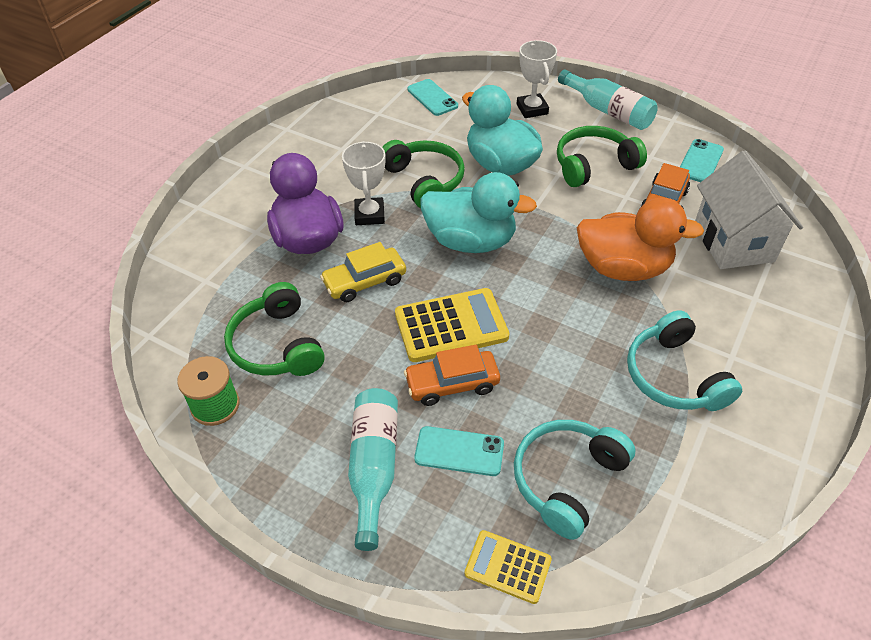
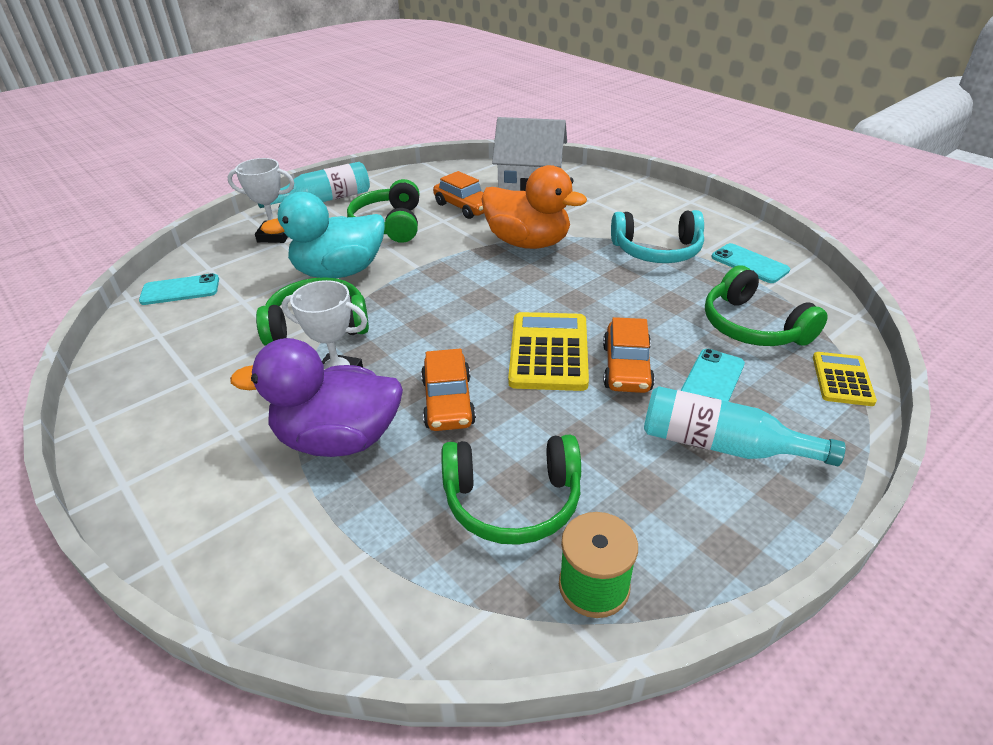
camera: 70 degrees left, 10 degrees down
yellow car [320,242,406,302] -> orange car [421,349,476,431]
turquoise duck [421,172,537,253] -> none
yellow calculator [465,530,552,604] -> yellow calculator turned 150 degrees clockwise [813,352,877,406]
turquoise headphones [514,420,636,540] -> green headphones [705,265,828,346]
orange duck [577,197,705,281] -> orange duck turned 90 degrees clockwise [481,165,587,249]
turquoise phone [680,139,724,182] -> turquoise phone moved to [711,243,790,283]

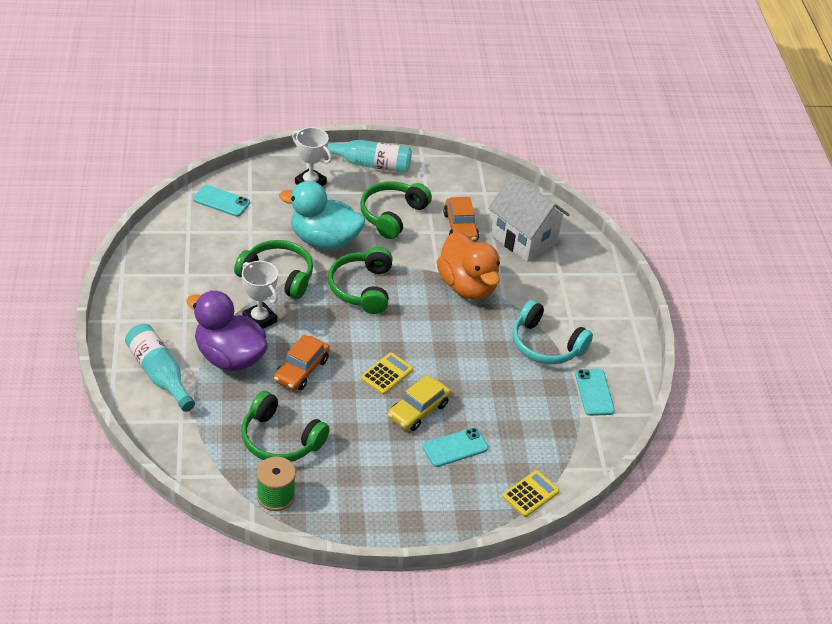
camera: 30 degrees right, 5 degrees up
yellow calculator [508,312,589,391] -> yellow calculator [361,353,413,395], size x0.59
orange car [603,317,655,393] -> yellow car [388,375,451,431]
turquoise bottle [644,386,846,466] -> turquoise bottle moved to [125,324,195,412]
green headphones [705,265,828,346] -> green headphones moved to [328,247,392,314]

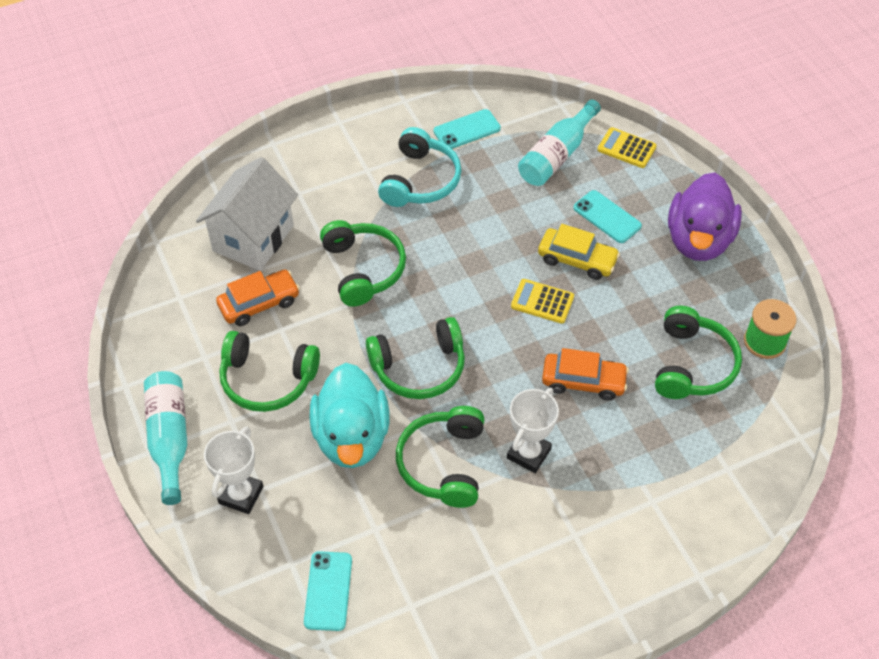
camera: 105 degrees left, 10 degrees up
turquoise bottle [125,324,195,412] -> turquoise bottle moved to [518,100,601,186]
purple duck [186,291,268,371] -> purple duck moved to [668,173,742,261]
orange duck [437,232,500,300] -> green headphones [320,220,406,306]

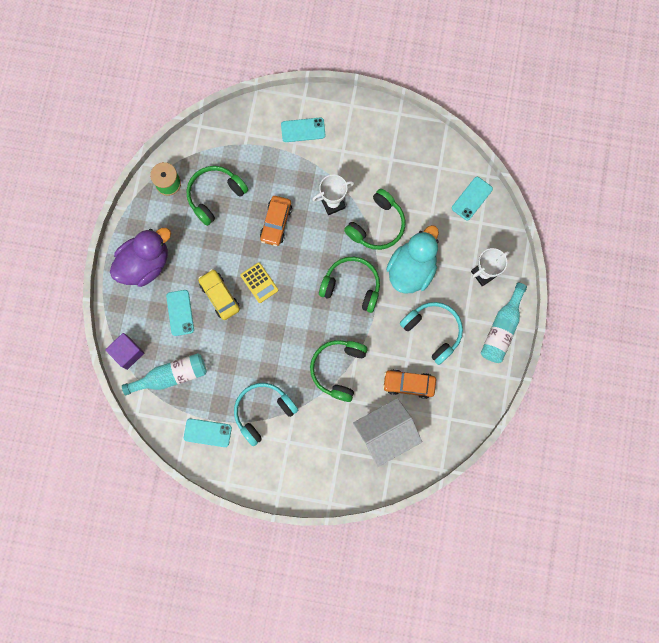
camera: 145 degrees left, 25 degrees up
green headphones [220,331,320,412] -> turquoise headphones [400,302,463,365]
orange car [542,348,629,401] -> orange car turned 120 degrees counterclockwise [260,196,292,246]
yellow calculator [598,127,657,168] -> purple cube [105,333,144,370]
none -> turquoise phone [281,118,325,142]

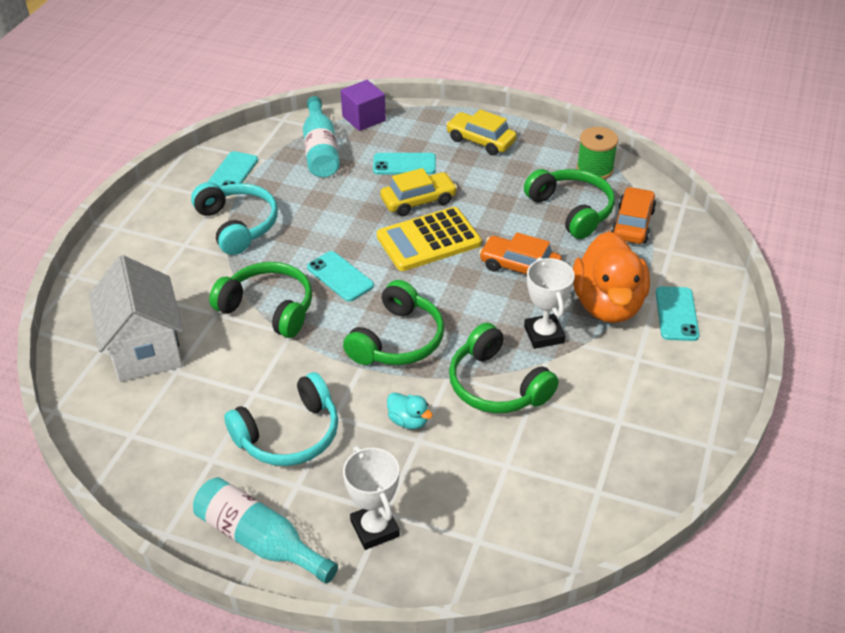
camera: 100 degrees right, 35 degrees down
purple duck [110,228,171,287] -> yellow car [446,109,517,156]
yellow calculator [240,262,278,303] -> yellow calculator [377,207,482,271], size x1.68
orange car [383,369,436,399] -> orange car moved to [611,187,656,244]
turquoise duck [386,225,439,294] -> turquoise duck [387,392,433,429], size x0.42
turquoise phone [452,177,493,221] -> turquoise phone moved to [307,251,374,302]
none -> orange duck [573,231,650,323]

